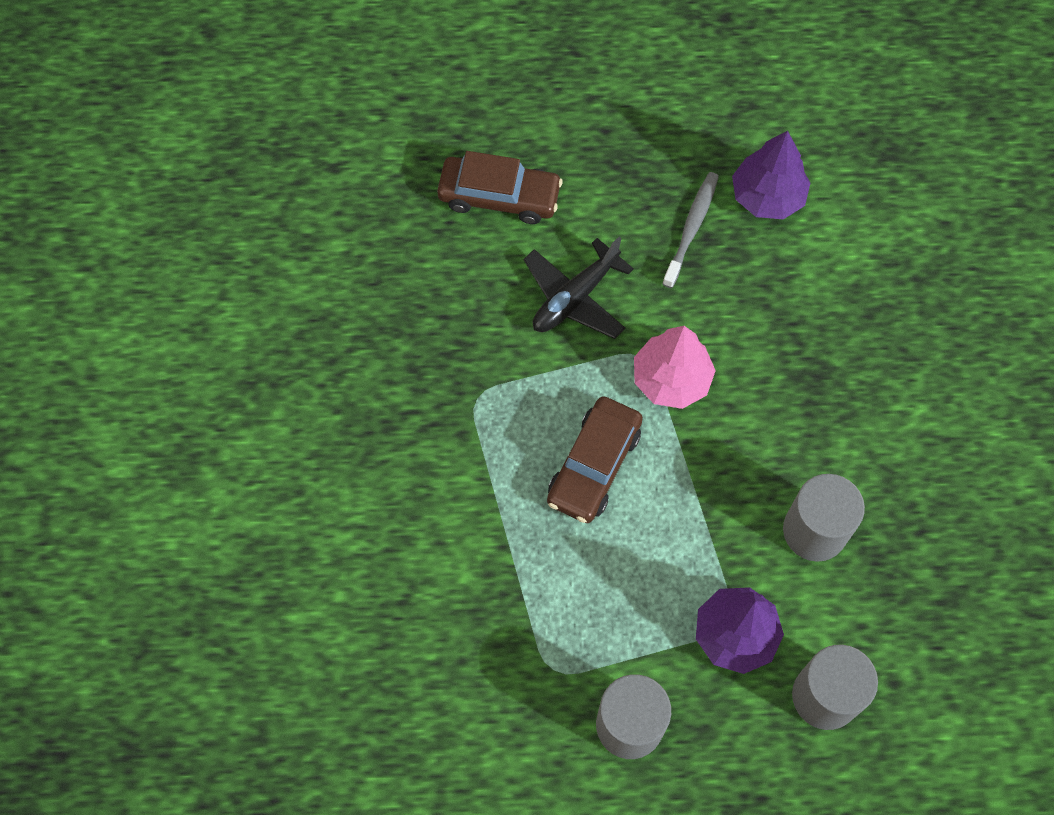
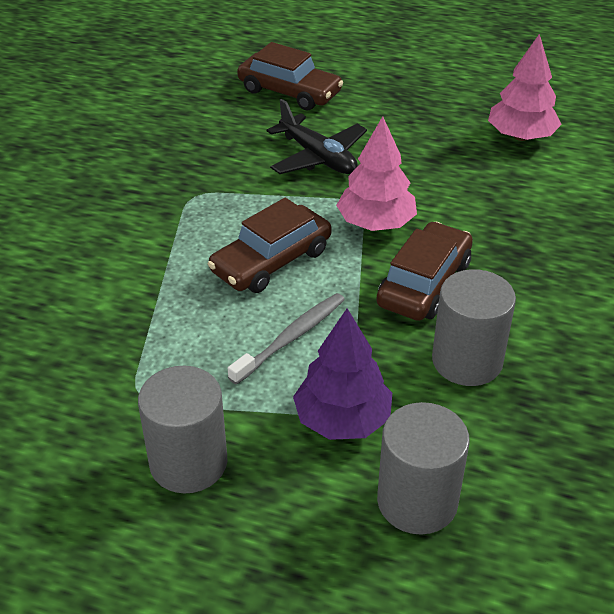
camera: 20 degrees right, 25 degrees down
black plane [523,237,634,339] -> black plane turned 105 degrees counterclockwise [267,99,367,174]
grey toothbrush [662,172,719,288] -> grey toothbrush moved to [228,293,345,385]
purple tree [732,131,810,219] -> pink tree [488,34,562,141]
none -> brown car [376,222,473,321]

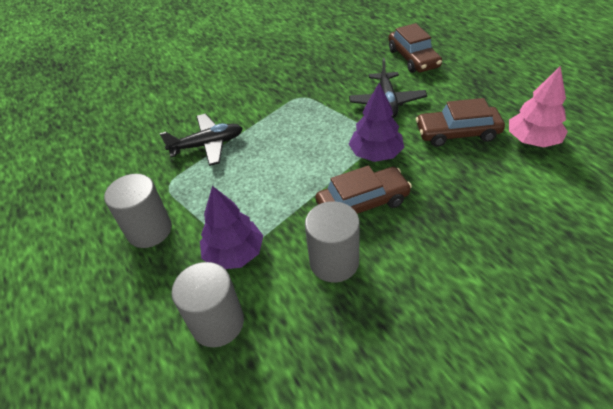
camera: 45 degrees right, 5 degrees up
brown car [208,198,332,293] -> brown car moved to [416,98,505,147]
grey toothbrush [228,293,345,385] -> none
pink tree [336,116,417,231] -> purple tree [349,83,404,162]
none -> black plane [160,114,243,166]

